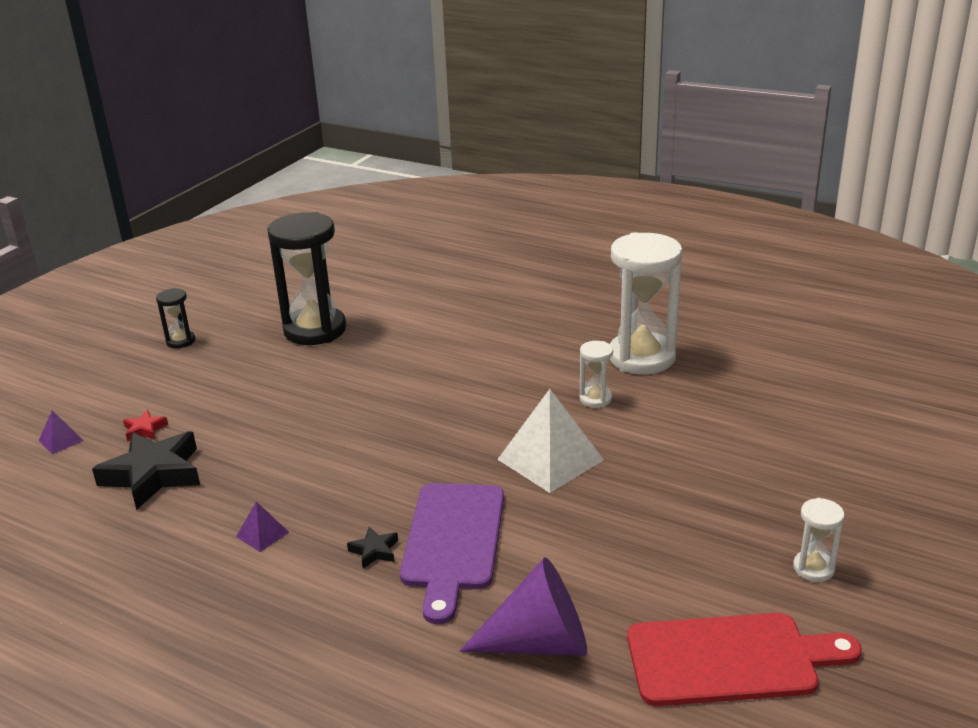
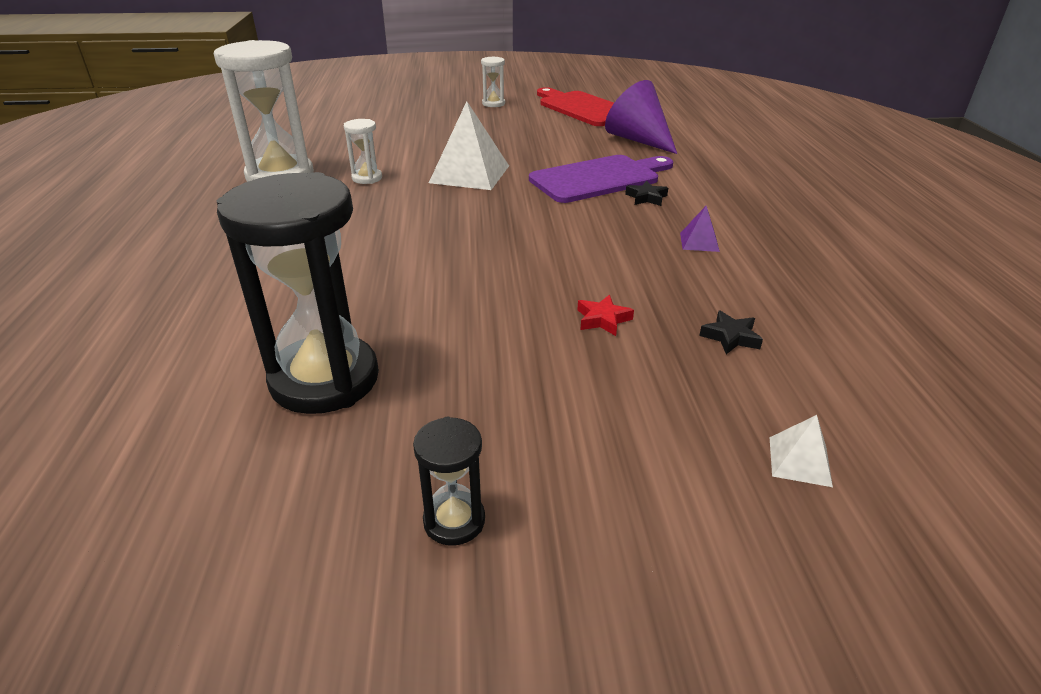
camera: 125 degrees left, 5 degrees up
purple pyramid [39,410,84,454] -> white pyramid [770,415,833,487]
black star [92,431,200,510] -> black star [699,311,763,354], size x0.44
red star [123,410,168,442] -> red star moved to [577,295,634,336]

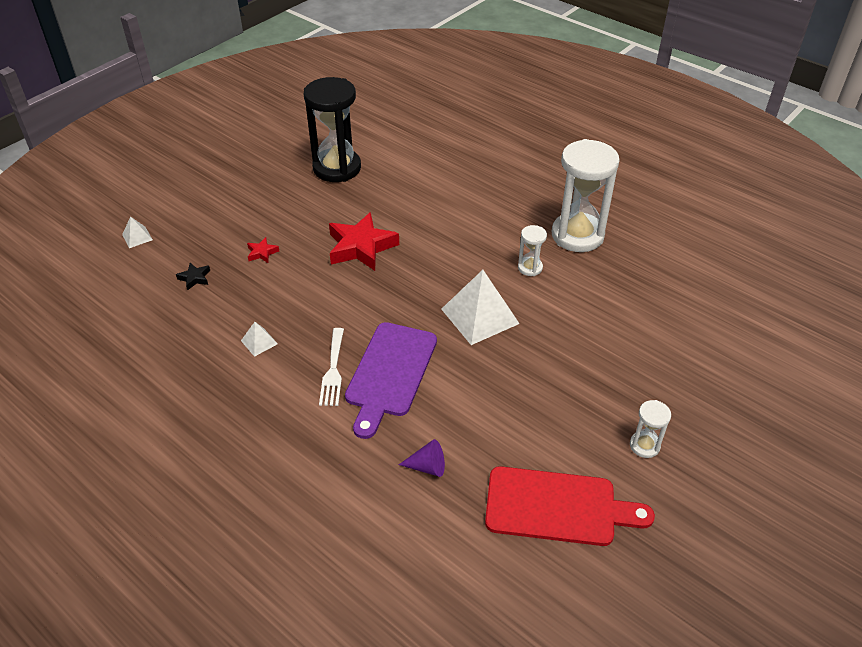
camera: 135 degrees right, 10 degrees up
black hourglass [413,417,485,546] -> none
purple cone [605,80,677,154] -> purple cone [399,439,445,477], size x0.51
black star [625,181,668,206] -> white fork [319,328,344,406]
purple pyramid [680,206,720,252] -> white pyramid [241,322,278,357]
none -> red star [329,212,399,271]

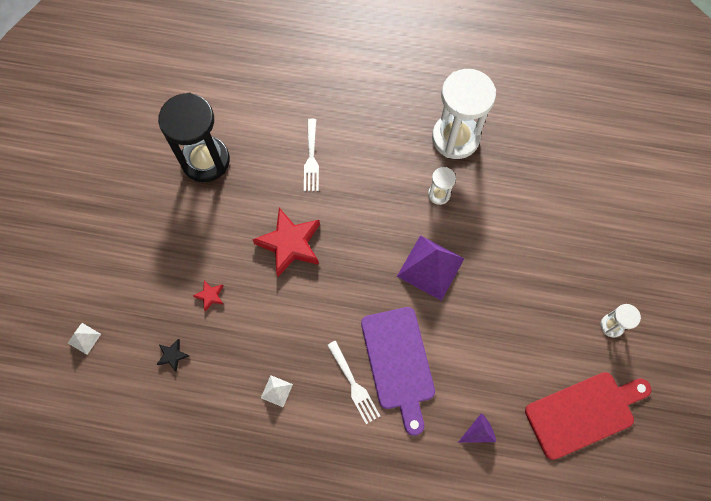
camera: 30 degrees left, 25 degrees up
white pyramid [441,270,520,345] -> purple pyramid [397,235,465,301]
none -> white fork [304,119,319,191]

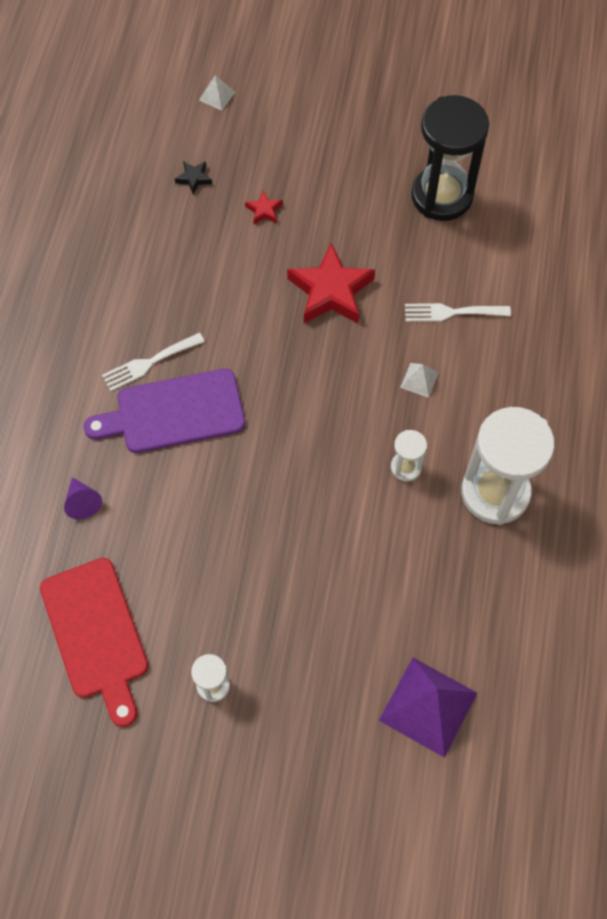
camera: 90 degrees right, 5 degrees down
white pyramid [261,375,293,407] -> white pyramid moved to [400,363,438,398]
purple pyramid [397,235,465,301] -> purple pyramid moved to [379,658,478,758]

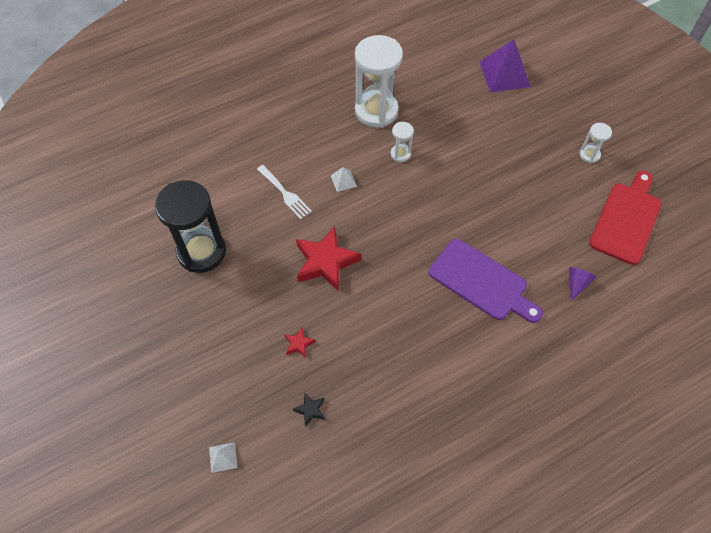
camera: 130 degrees left, 5 degrees down
white fork [102,332,205,391] -> none

